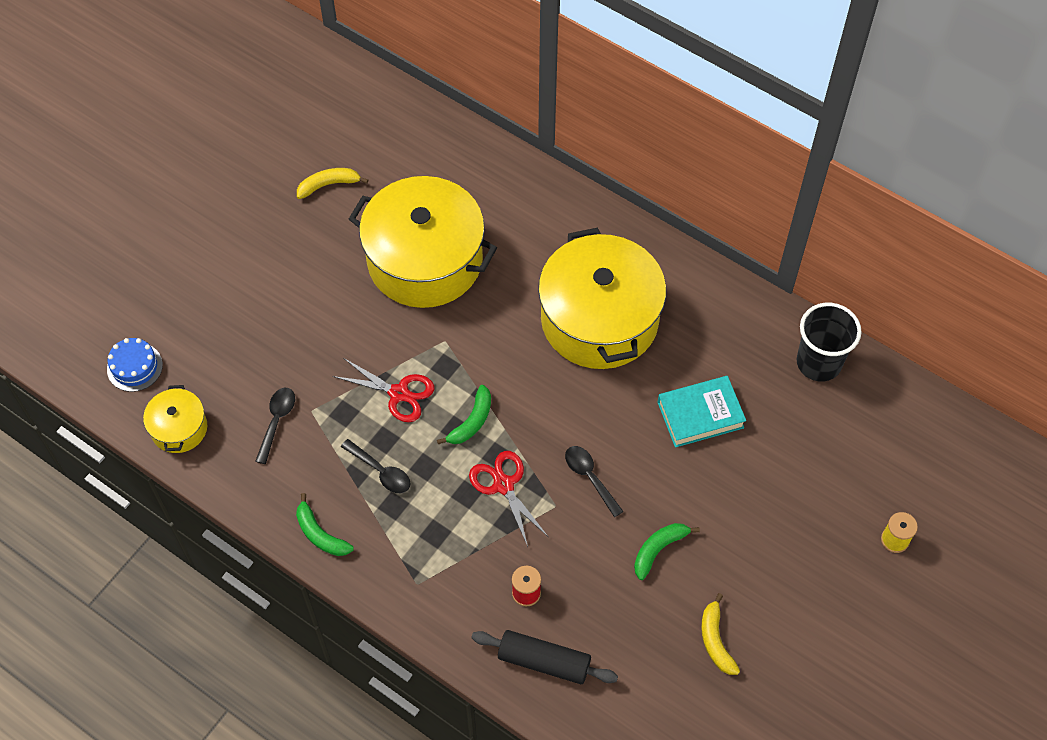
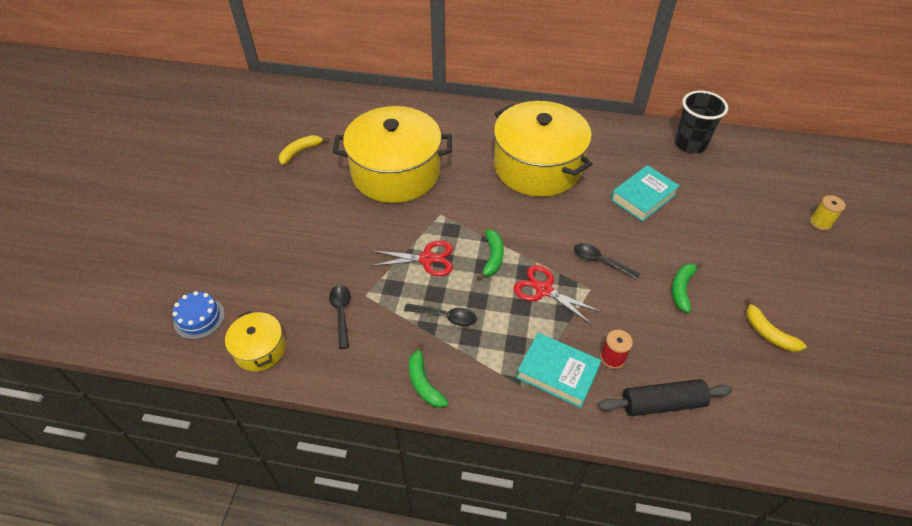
camera: 25 degrees left, 10 degrees down
green banana [296,493,354,556] -> green banana turned 45 degrees clockwise [409,343,448,408]
none -> turquoise book [516,333,602,408]

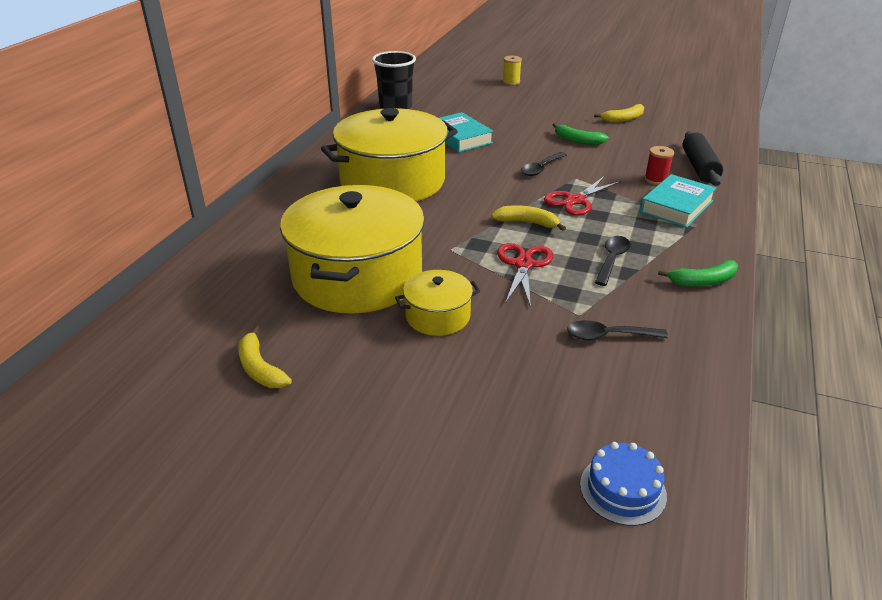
camera: 80 degrees left, 15 degrees down
yellow pot [225,311,286,371] -> yellow pot moved to [395,270,480,336]
green banana [477,229,504,280] -> yellow banana [491,205,566,231]

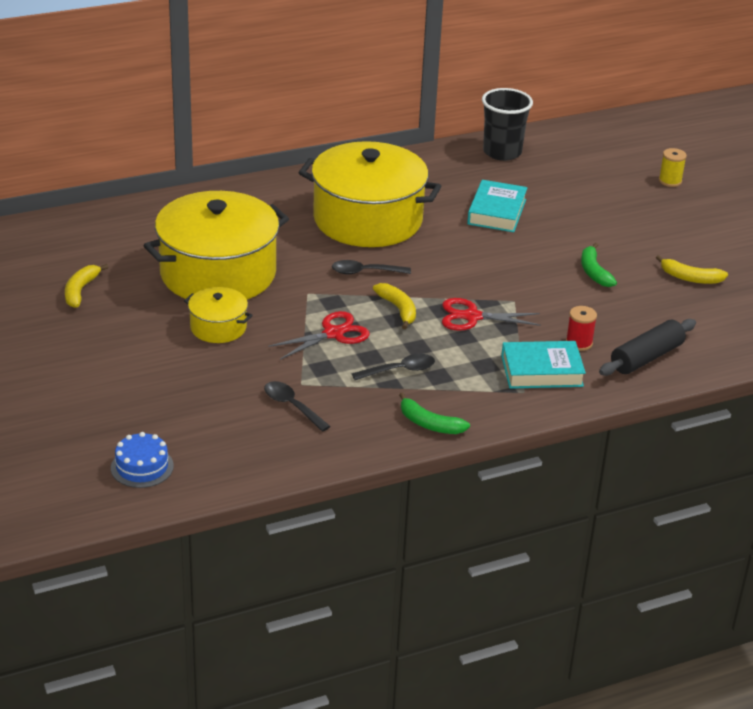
camera: 45 degrees right, 0 degrees up
black spoon [521,152,567,176] -> black spoon moved to [332,260,411,274]

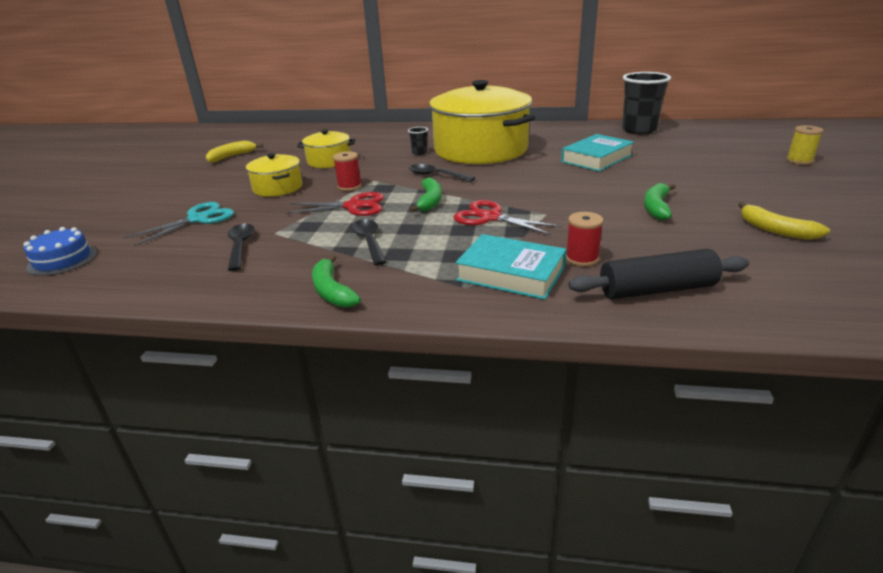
camera: 35 degrees right, 5 degrees down
yellow pot [143,191,289,300] -> yellow pot [297,130,355,168], size x0.46
black spoon [352,354,435,380] -> black spoon turned 120 degrees counterclockwise [352,219,386,266]
yellow banana [373,283,416,329] -> green banana [409,177,442,212]
none -> turquoise scissors [124,202,234,246]
none -> red spool [333,151,362,191]
none -> black cup [408,127,428,155]

